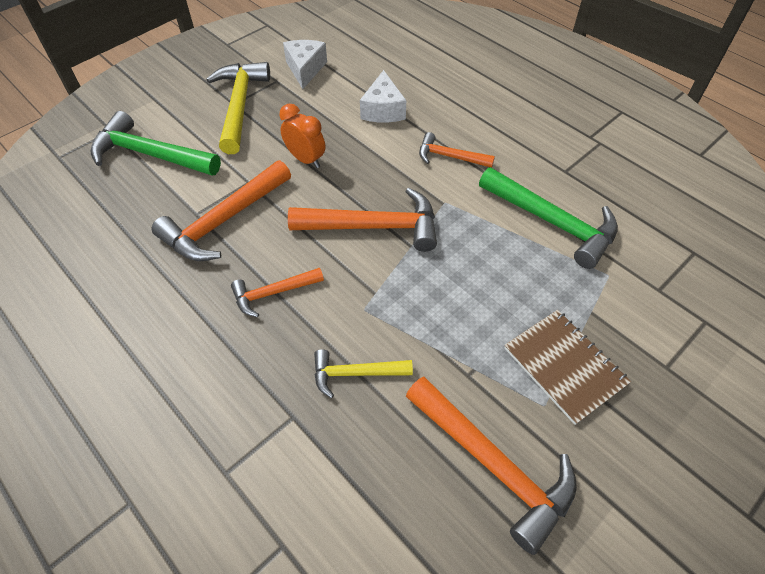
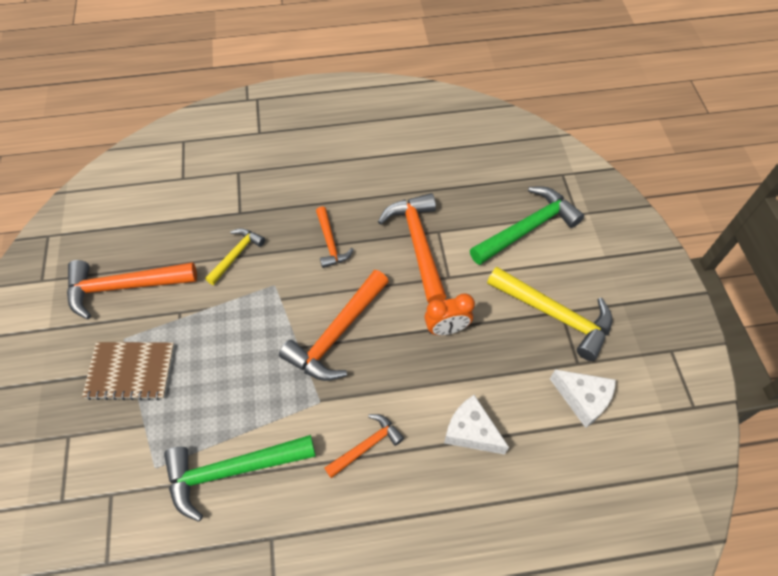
camera: 125 degrees right, 5 degrees up
orange hammer [231,268,324,317] -> orange hammer turned 150 degrees clockwise [316,206,354,268]

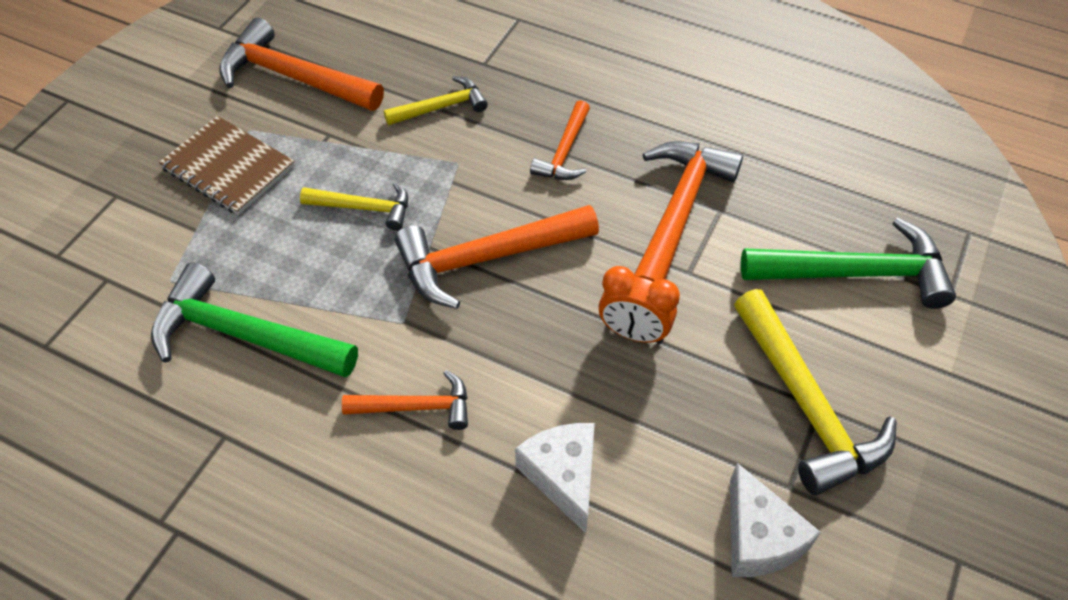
camera: 35 degrees right, 5 degrees down
none -> yellow hammer [300,182,408,231]

